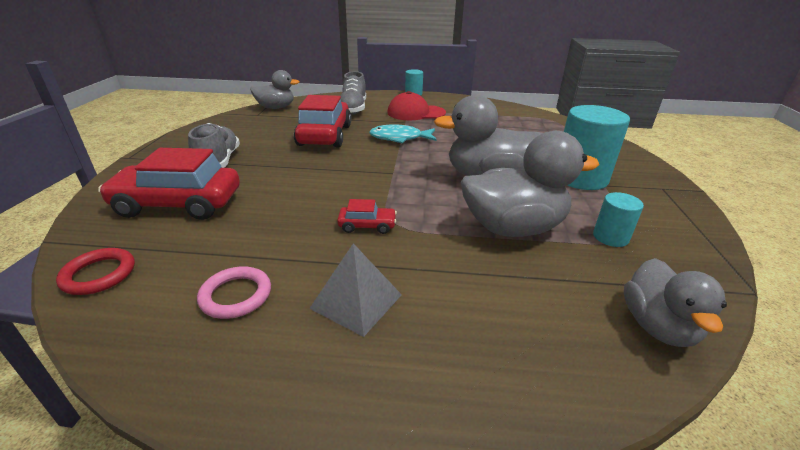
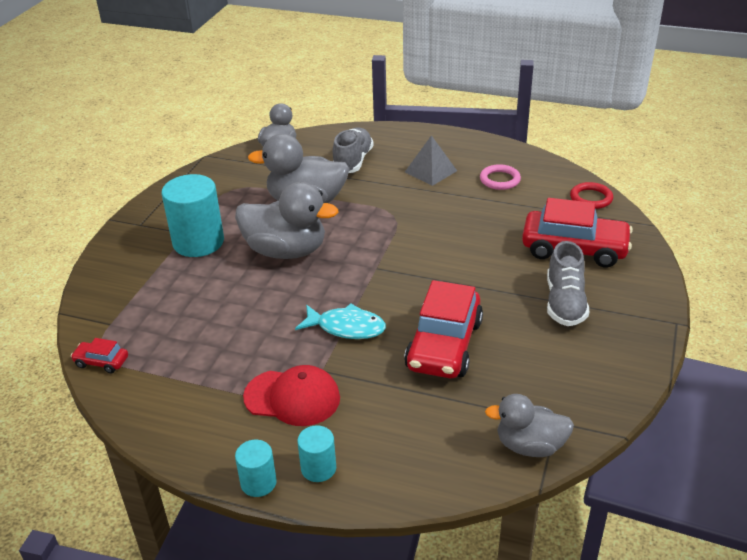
camera: 165 degrees left, 5 degrees up
red car [337,199,397,234] -> red car moved to [71,338,128,373]
grey shoe [340,71,366,115] -> grey shoe moved to [333,128,374,173]
turquoise cylinder [593,192,644,247] -> turquoise cylinder moved to [297,425,336,482]

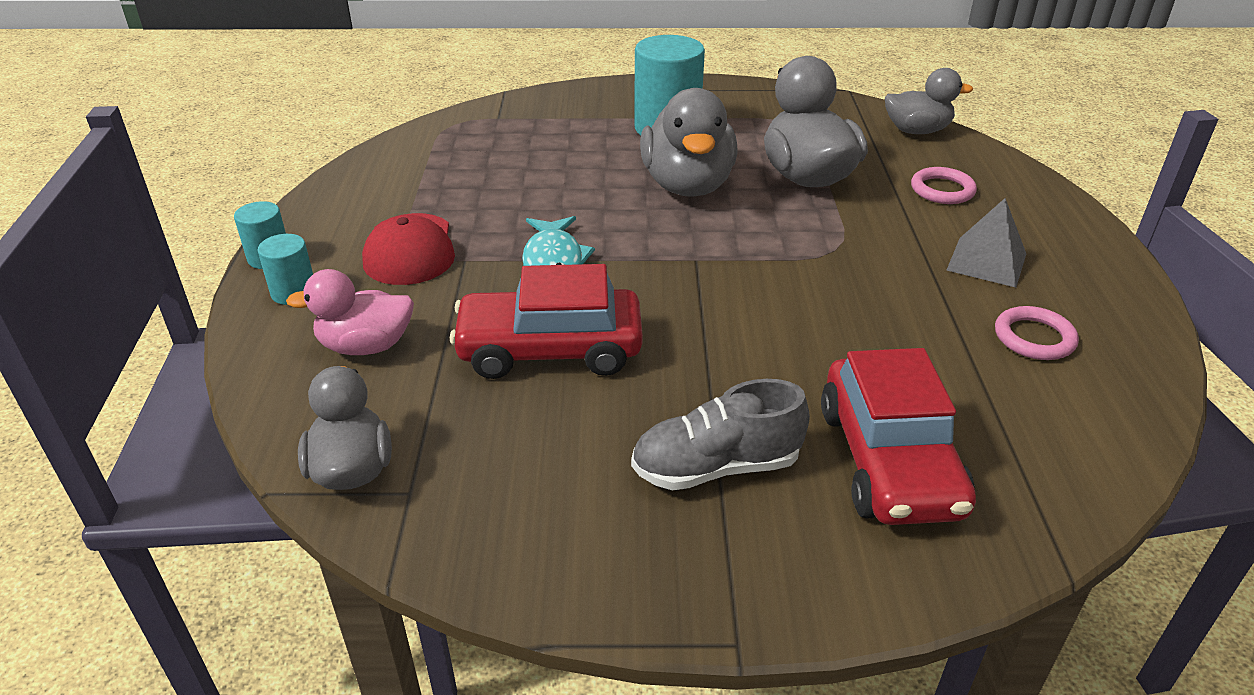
camera: 70 degrees right, 0 degrees up
red car [71,338,128,373] -> none
grey shoe [333,128,374,173] -> pink ring [911,167,977,204]
red ring [570,182,613,209] -> none
none -> pink duck [286,269,414,355]

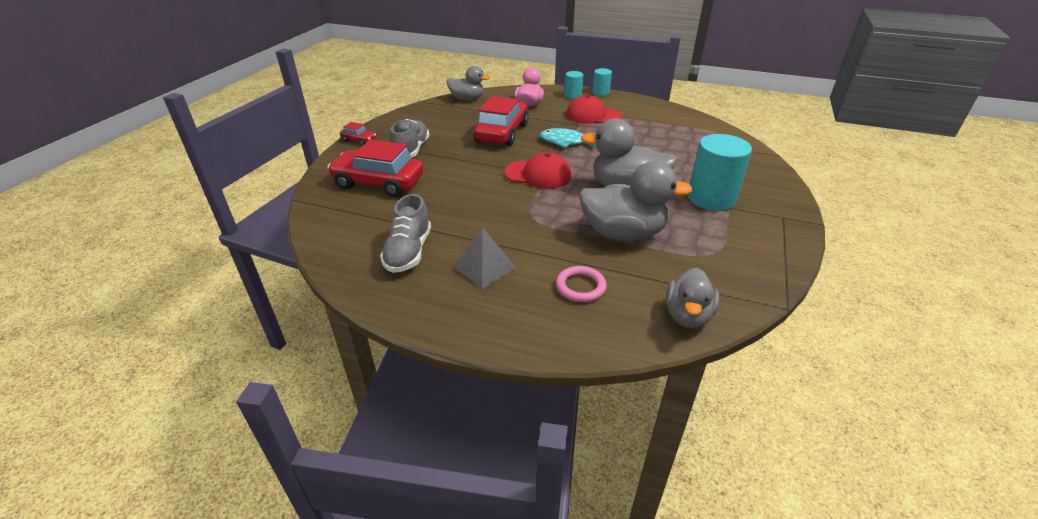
camera: 110 degrees right, 0 degrees up
pink ring [995,306,1079,360] -> grey shoe [380,194,431,273]
none -> red car [340,122,376,146]
none -> red cap [504,152,571,189]

